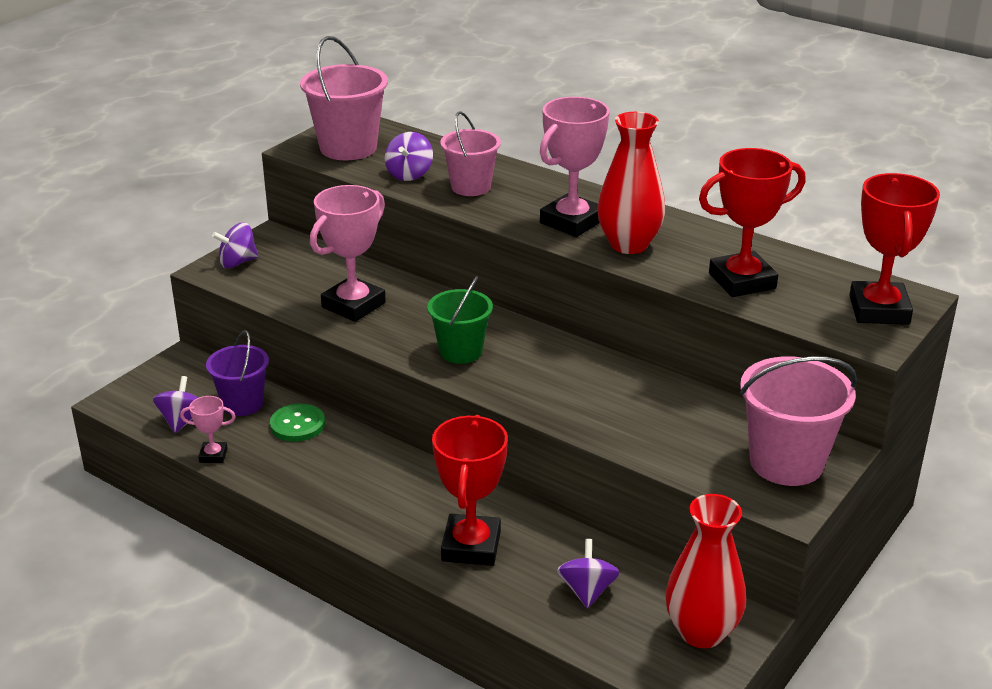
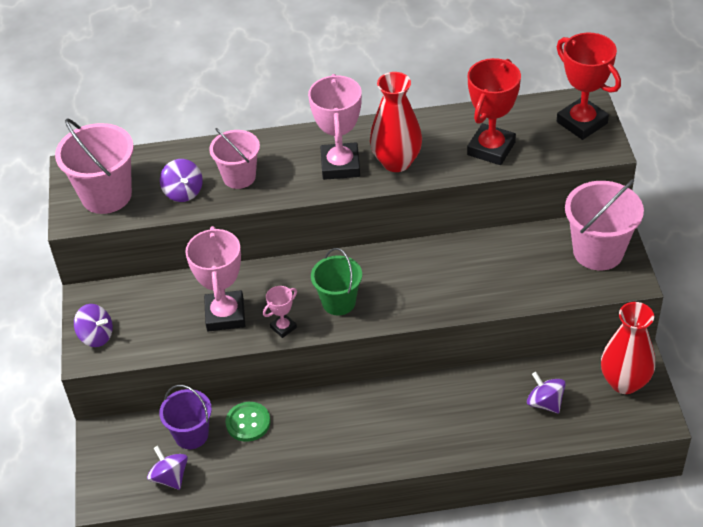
camera: 40 degrees left, 15 degrees up
pink trophy [180,396,236,463] -> pink trophy moved to [263,286,297,338]
purple spinning top [212,222,258,268] -> purple spinning top turned 90 degrees counterclockwise [74,304,113,347]
red trophy [432,415,508,566] -> none

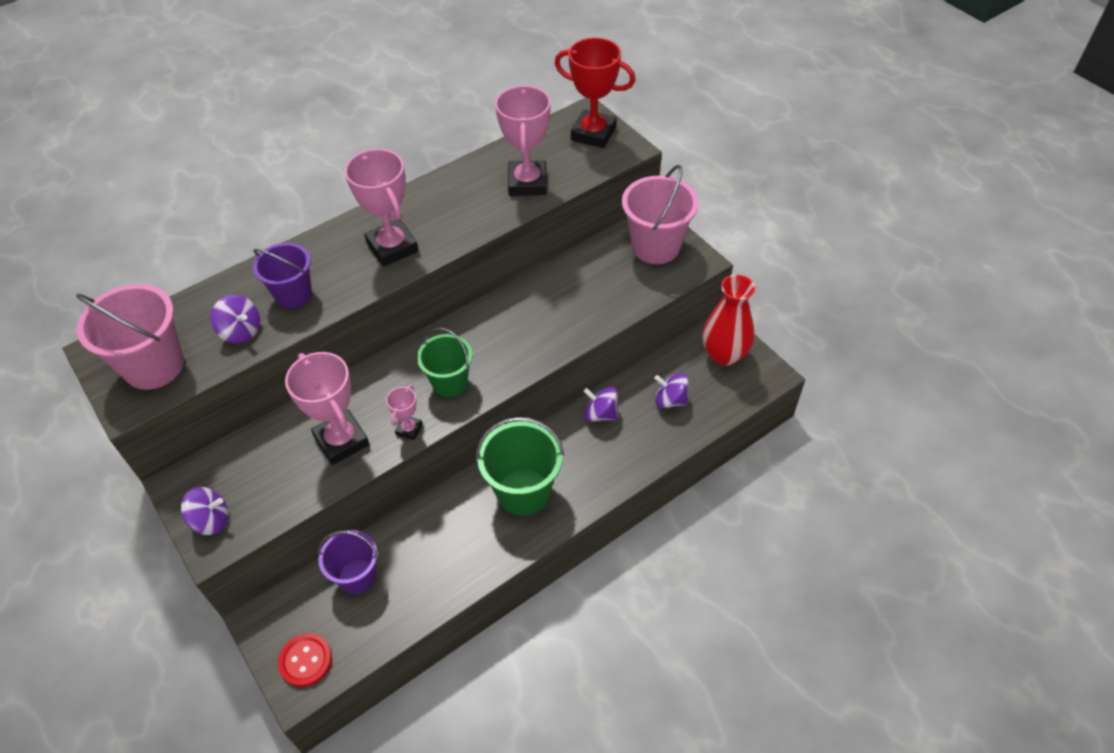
camera: 30 degrees left, 5 degrees up
purple spinning top [147,446,188,490] -> purple spinning top moved to [583,387,618,422]
pink bucket [209,128,260,189] -> purple bucket [253,243,312,308]
green button [225,402,271,442] -> none
red vase [370,72,422,172] -> none
red trophy [467,58,521,165] -> pink trophy [495,85,551,196]
none -> red button [278,634,332,687]
none -> green bucket [476,417,564,516]

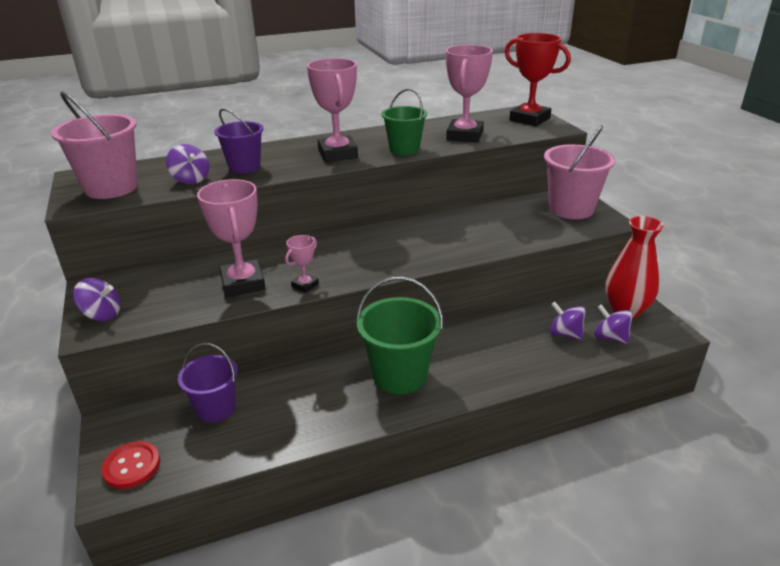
camera: 15 degrees right, 20 degrees down
green bucket [417,328,472,397] -> green bucket moved to [382,89,427,155]
purple spinning top [583,387,618,422] -> purple spinning top moved to [594,304,633,344]

